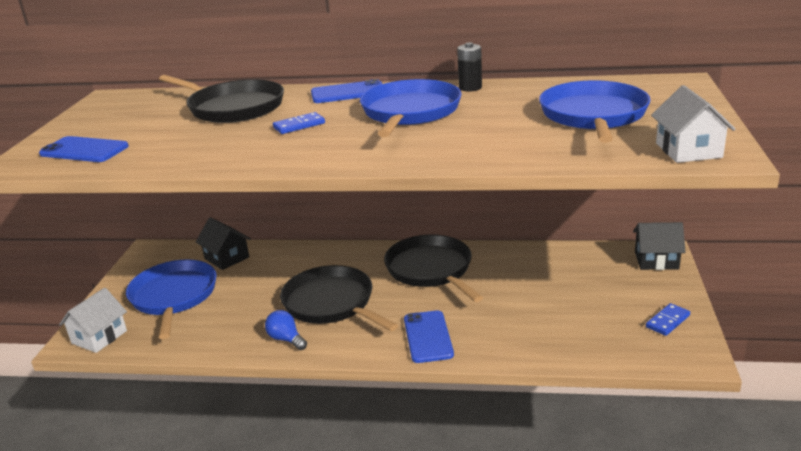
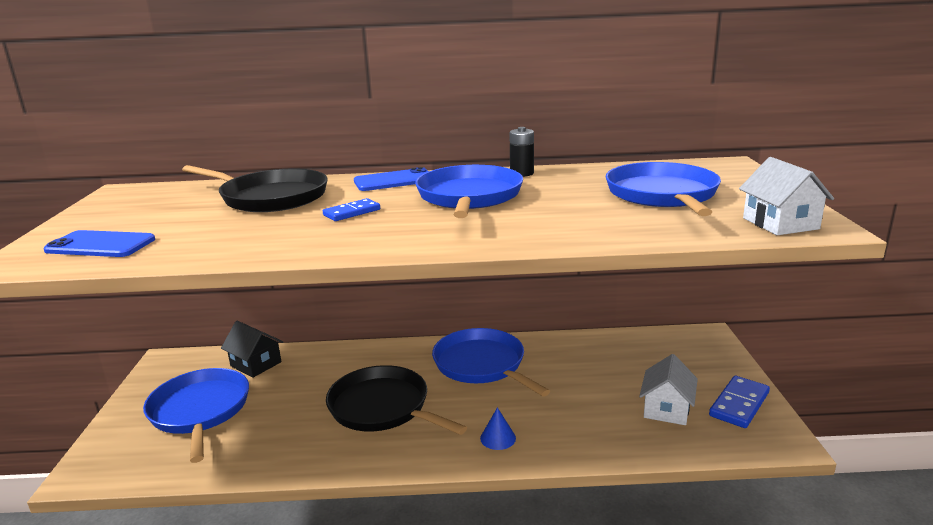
camera: 10 degrees left, 5 degrees down
white house [59,288,127,353] -> white house moved to [639,354,698,425]
blue light bulb [265,310,307,350] -> none
black pan [384,235,483,302] -> blue pan [432,328,550,397]
blue phone [404,310,454,363] -> blue cone [480,407,516,450]
black house [633,222,685,270] -> none
blue domino [646,303,690,336] -> blue domino [709,376,770,428], size x1.54

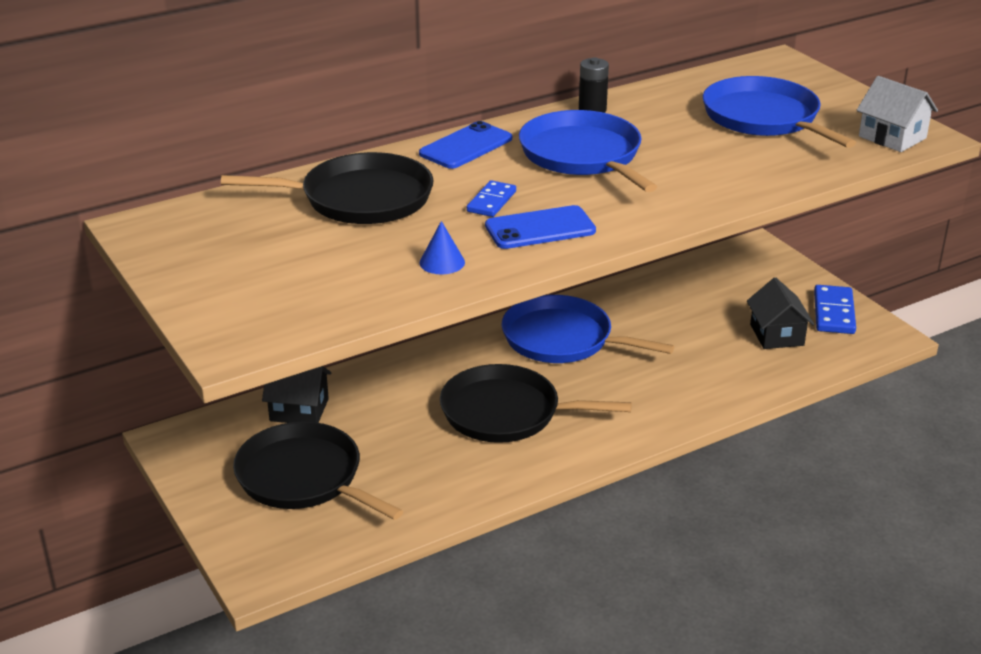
camera: 30 degrees left, 10 degrees up
blue phone [43,230,155,257] -> blue phone moved to [485,205,596,249]
blue pan [143,368,249,463] -> black pan [233,422,403,520]
blue cone [480,407,516,450] -> blue cone moved to [420,221,465,274]
white house [639,354,698,425] -> black house [747,277,814,349]

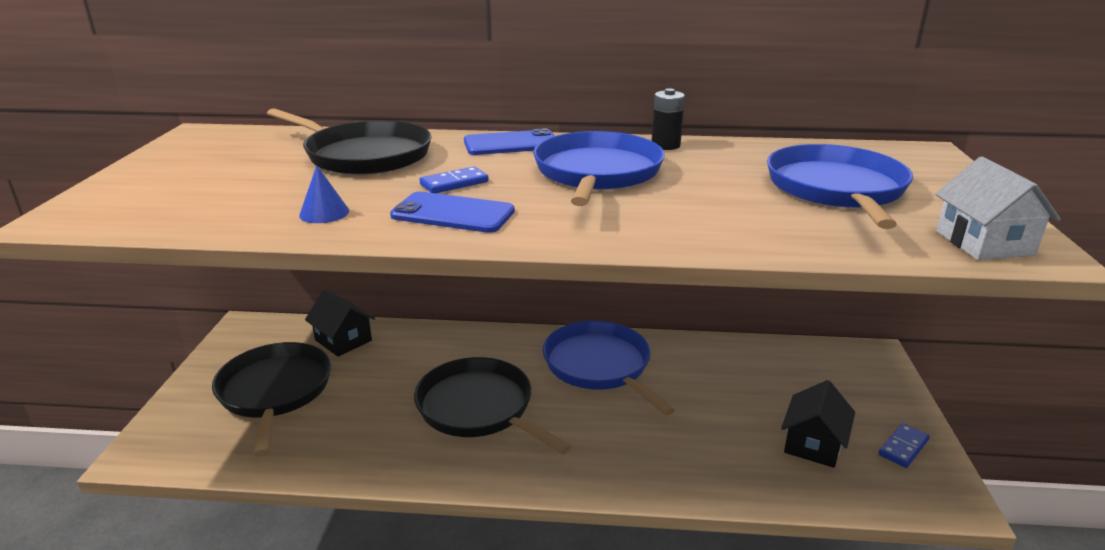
camera: 35 degrees right, 5 degrees down
blue domino [814,285,856,334] -> blue domino [878,423,930,468], size x0.65

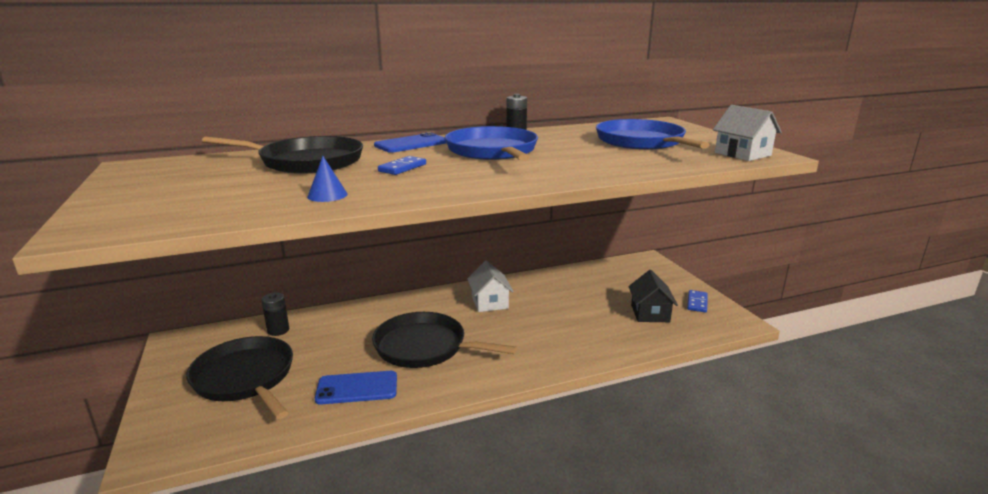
camera: 25 degrees left, 5 degrees down
black house [305,290,375,357] -> black battery [261,293,289,336]
blue phone [390,192,515,233] -> blue phone moved to [315,371,397,405]
blue pan [543,321,675,416] -> white house [467,260,514,312]

